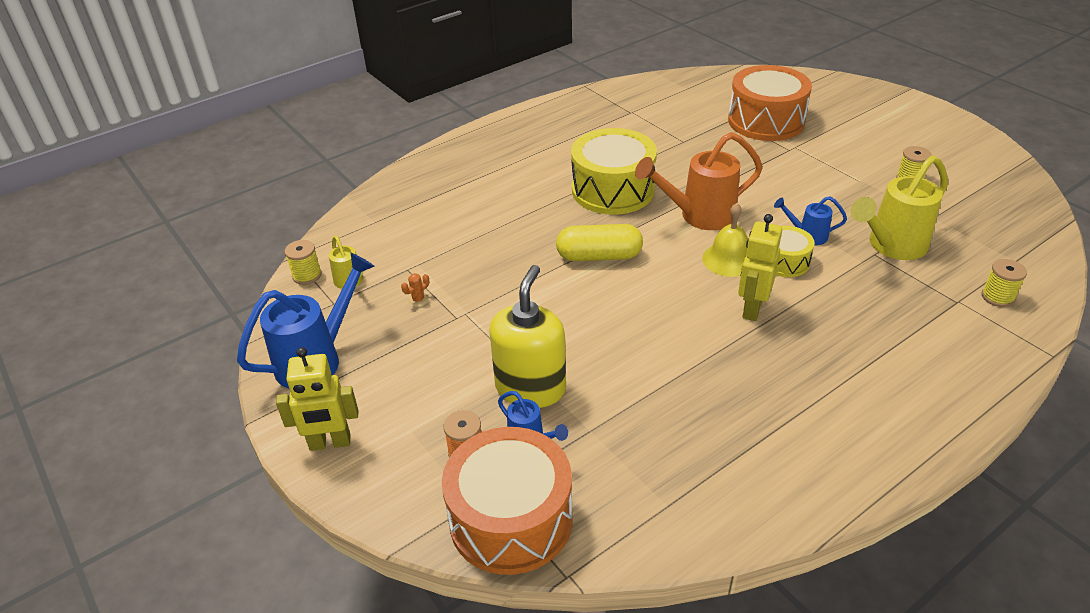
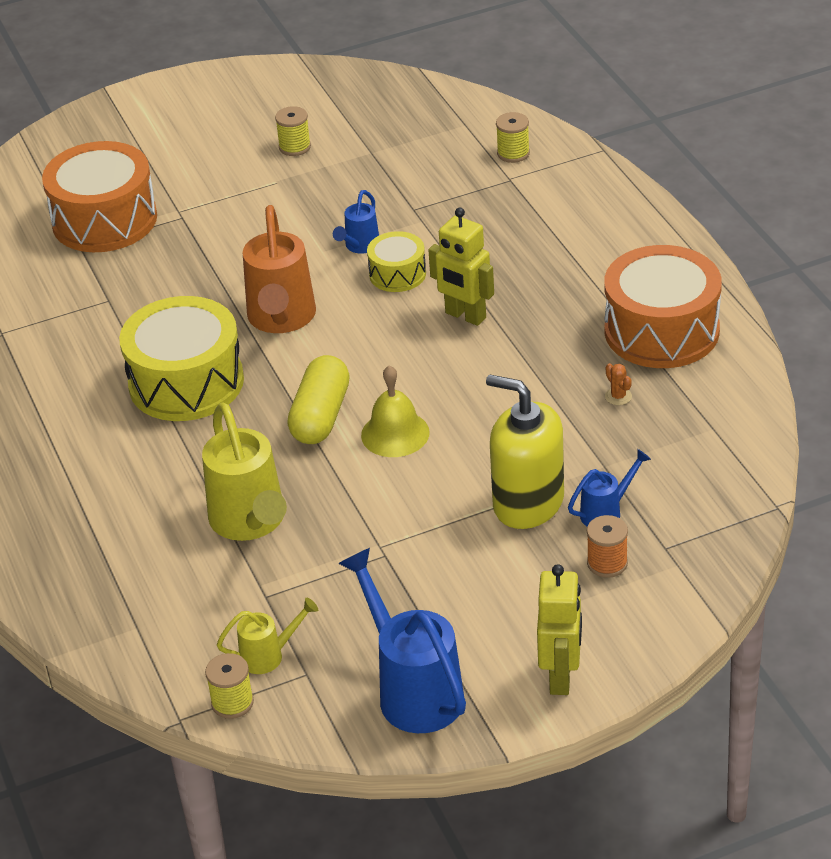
camera: 75 degrees left, 0 degrees up
orange cactus [401,273,429,307] -> orange cactus moved to [605,363,632,405]
orange drum [442,427,573,575] -> orange drum moved to [604,245,722,368]
yellow bell [702,203,748,277] -> yellow bell moved to [361,365,430,457]
yellow watering can [851,155,948,260] -> yellow watering can moved to [202,402,287,541]

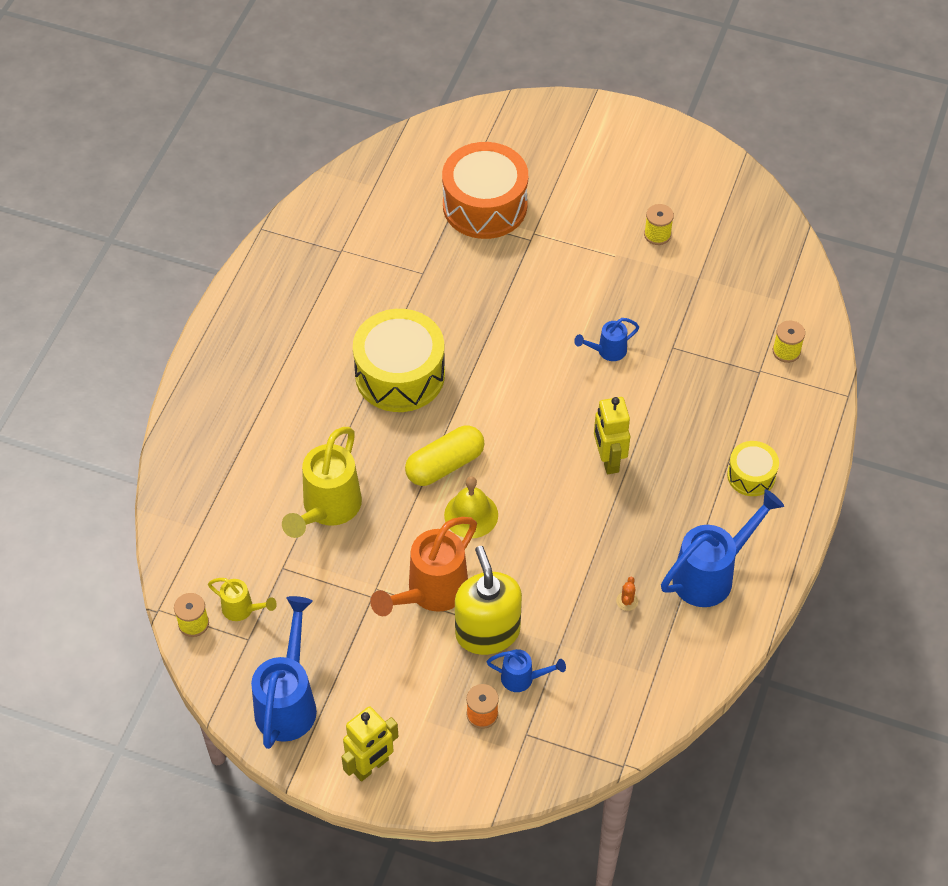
camera: 40 degrees right, 15 degrees up
orange watering can [243,205,316,333] -> orange watering can moved to [370,517,477,616]
yellow drum [367,231,426,292] -> yellow drum moved to [727,441,779,496]
orange drum [604,245,722,368] -> blue watering can [661,489,784,607]

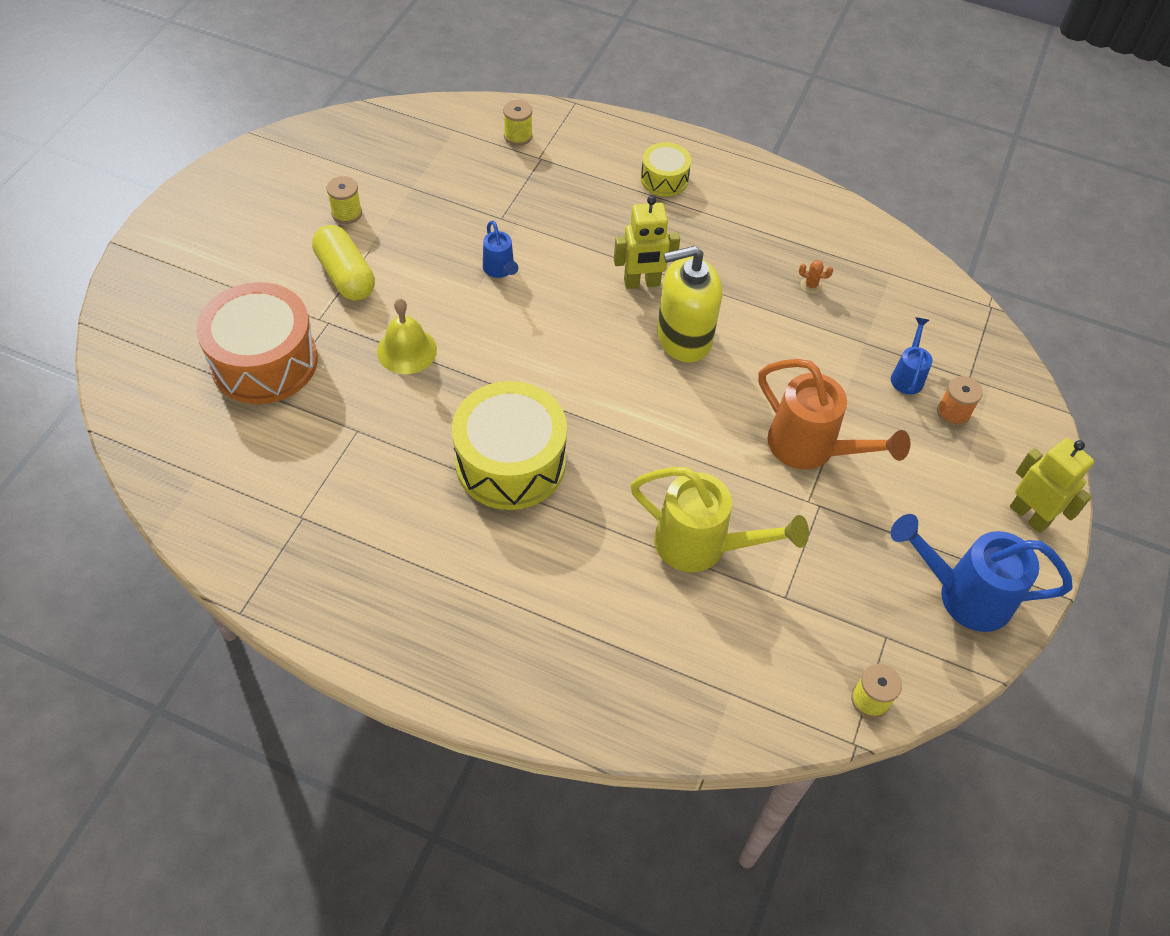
camera: 90 degrees left, 0 degrees up
yellow watering can [208,578,277,621] -> none
yellow capsule [405,425,485,486] -> yellow capsule moved to [312,225,375,301]
yellow bell [444,476,498,538] -> yellow bell moved to [377,298,437,374]
yellow soap dispenser [455,546,522,655] -> yellow soap dispenser moved to [657,246,722,363]
blue watering can [661,489,784,607] -> none

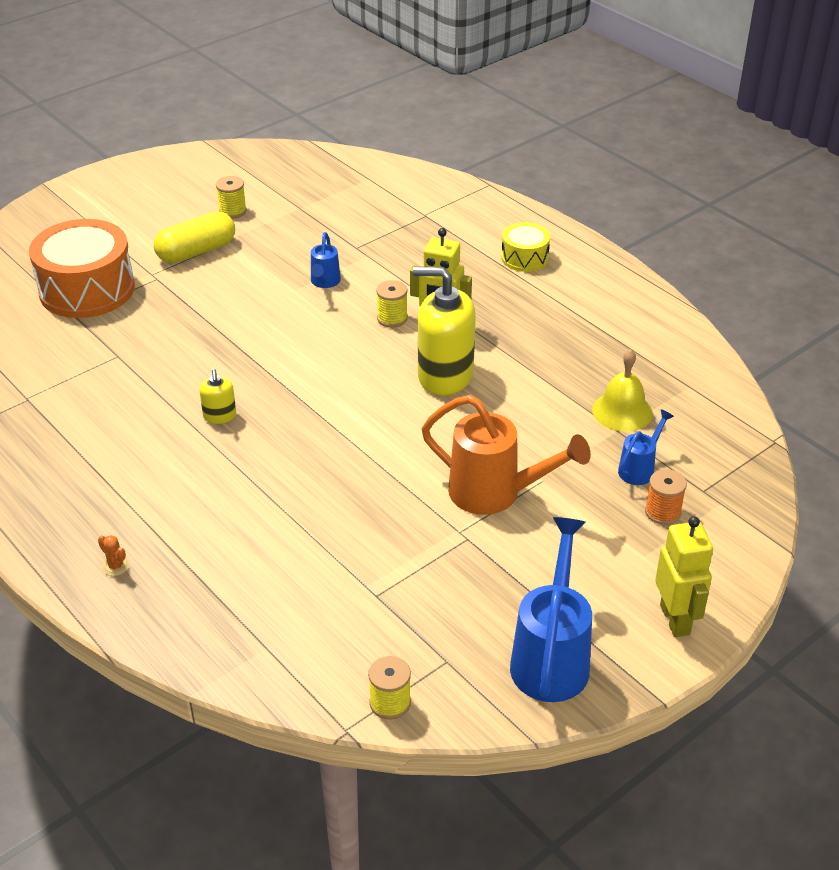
camera: 30 degrees right, 15 degrees down
yellow capsule [312,225,375,301] -> yellow capsule turned 60 degrees clockwise [154,212,235,263]
yellow bell [377,298,437,374] -> yellow bell moved to [592,349,653,432]
yellow drum [452,381,567,510] -> yellow soap dispenser [199,369,236,424]
yellow spool [503,100,532,146] -> yellow spool moved to [376,280,408,328]
yellow watering can [631,467,809,572] -> none
orange watering can [758,359,910,469] -> orange watering can turned 45 degrees counterclockwise [421,395,591,515]
orange cactus [799,260,833,294] -> orange cactus moved to [98,535,129,576]
blue watering can [891,514,1073,632] -> blue watering can turned 60 degrees clockwise [510,517,592,702]

